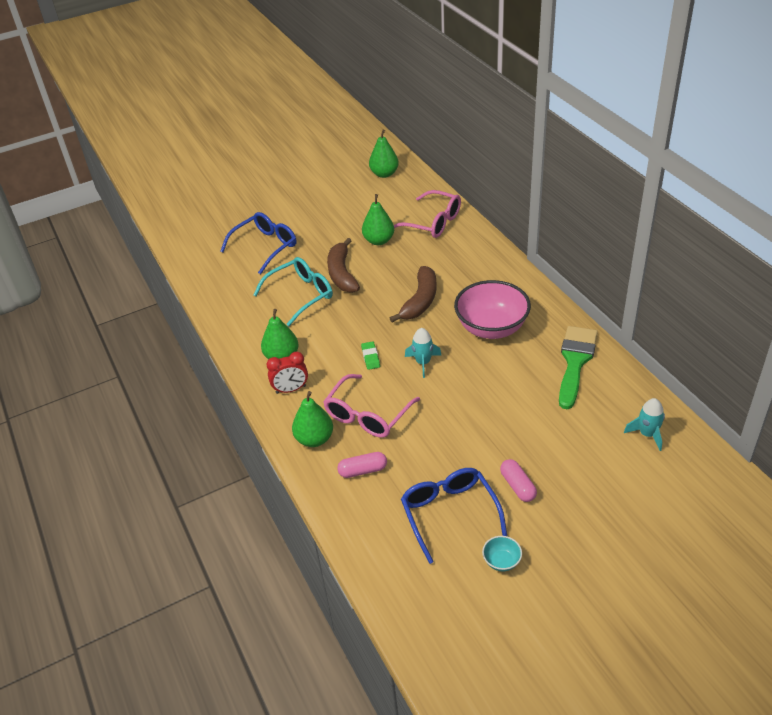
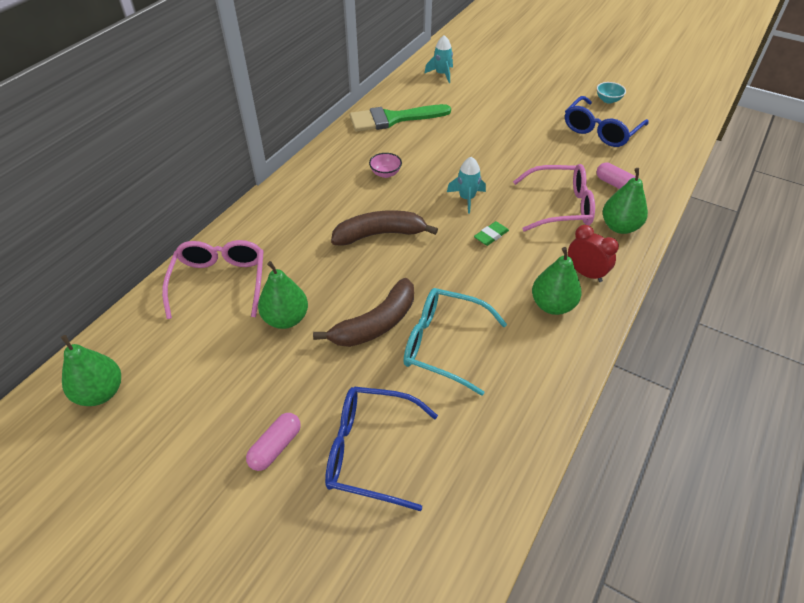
camera: 125 degrees left, 5 degrees up
pink bowl [454,280,531,339] -> pink bowl [369,153,402,178], size x0.41
pink capsule [500,459,537,502] -> pink capsule moved to [246,413,301,471]

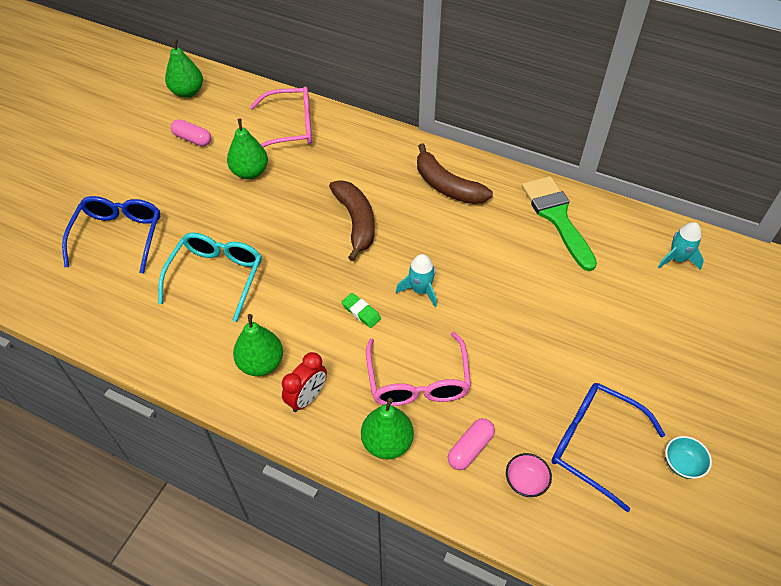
camera: 85 degrees right, 5 degrees up
pink capsule [246,413,301,471] -> pink capsule moved to [171,119,211,146]
brown banana [313,278,414,347] -> brown banana moved to [417,143,493,204]
pink bowl [369,153,402,178] -> pink bowl moved to [506,453,552,497]

